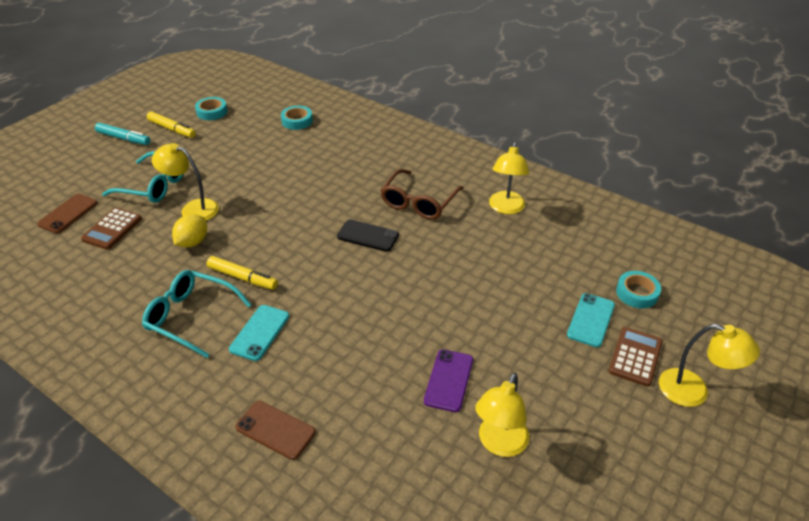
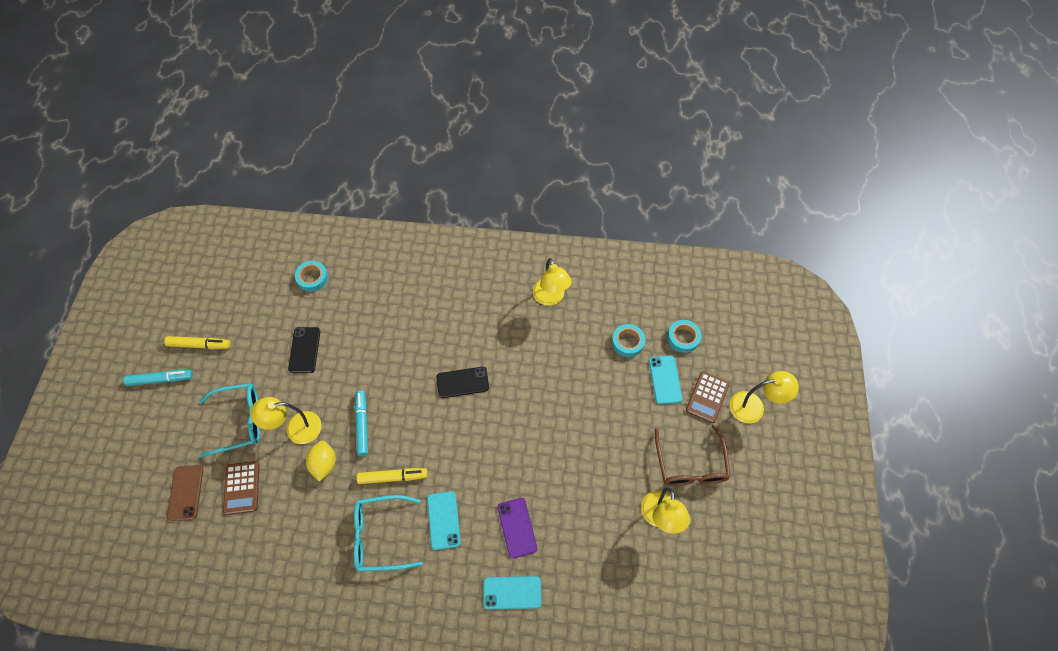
camera: 30 degrees left, 20 degrees up
turquoise tape [195,97,227,120] -> turquoise tape moved to [612,324,645,357]
brown phone [235,401,316,460] -> turquoise phone [483,576,541,610]
brown glasses [380,169,464,220] -> brown glasses moved to [655,425,731,486]
purple phone [424,349,473,412] -> purple phone moved to [497,498,537,559]
brown calculator [609,327,663,387] -> brown calculator turned 150 degrees counterclockwise [686,371,729,423]
none -> black phone [288,327,320,373]
none -> turquoise marker [355,390,368,456]

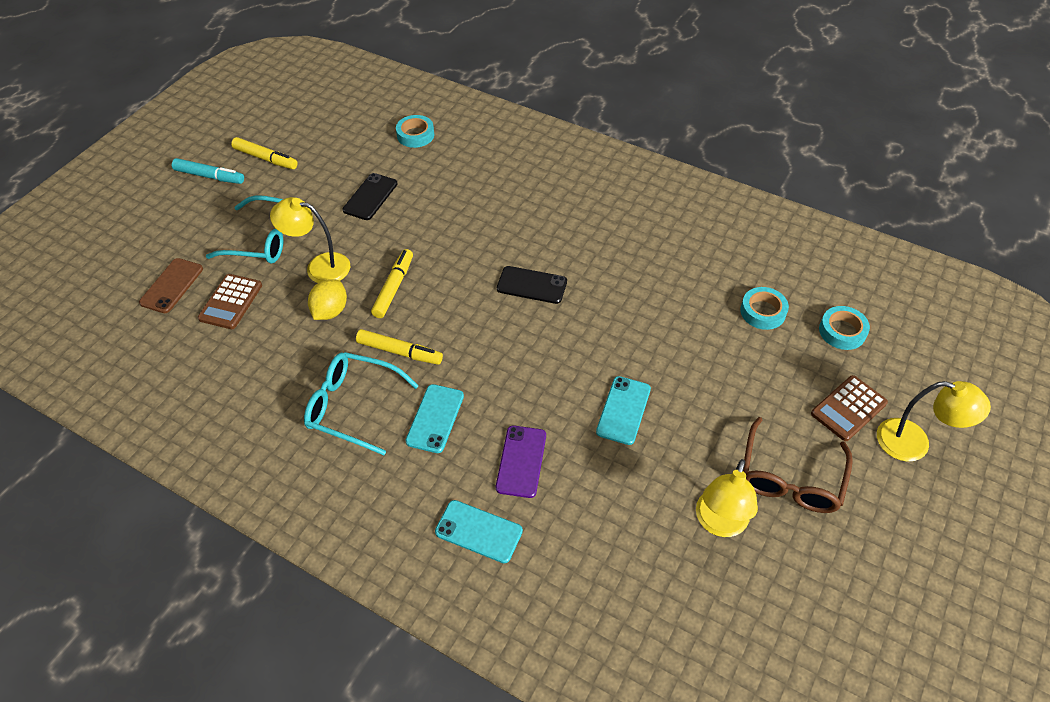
camera: 25 degrees right, 10 degrees down
turquoise marker [355,390,368,456] -> yellow marker [371,249,413,318]
yellow lamp [533,258,572,306] -> none
turquoise phone [649,356,683,404] -> turquoise phone moved to [596,376,651,445]

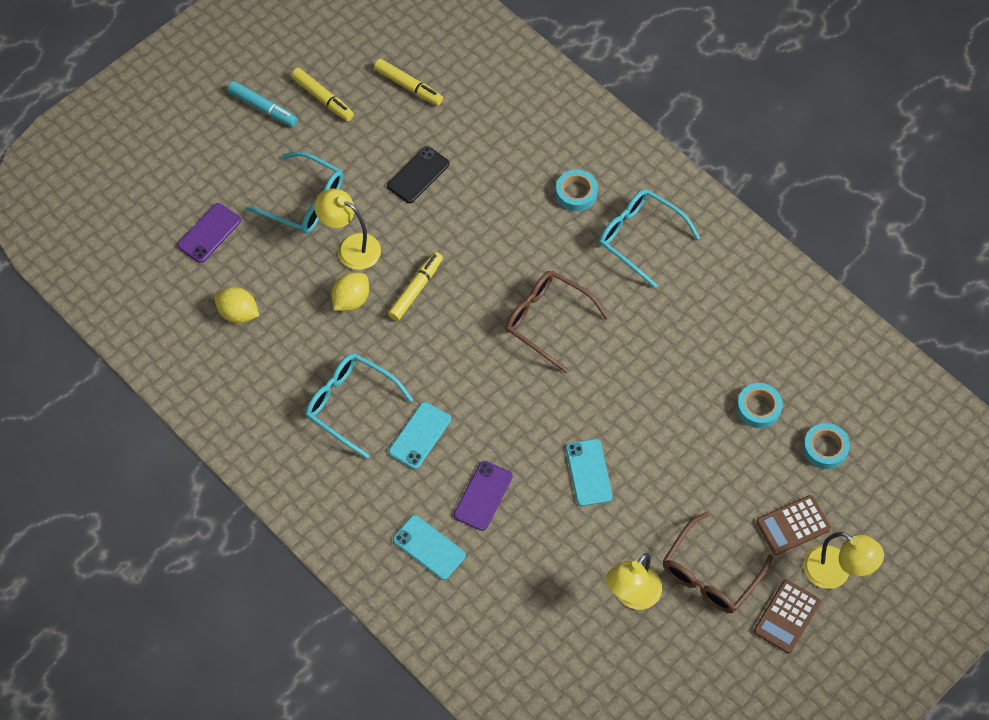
camera: 15 degrees right, 10 degrees up
brown phone [139,258,203,313] -> purple phone [177,203,241,263]
brown calculator [198,274,262,329] -> brown calculator moved to [754,580,821,653]
yellow marker [356,329,443,365] -> yellow marker moved to [374,59,443,105]
turquoise tape [396,115,434,148] -> turquoise tape moved to [556,169,598,211]
black phone [497,266,567,304] -> brown glasses [506,271,609,373]
turquoise phone [596,376,651,445] -> turquoise phone turned 45 degrees counterclockwise [566,439,613,506]
none -> yellow lemon [214,287,259,323]
none -> turquoise glasses [599,189,700,288]

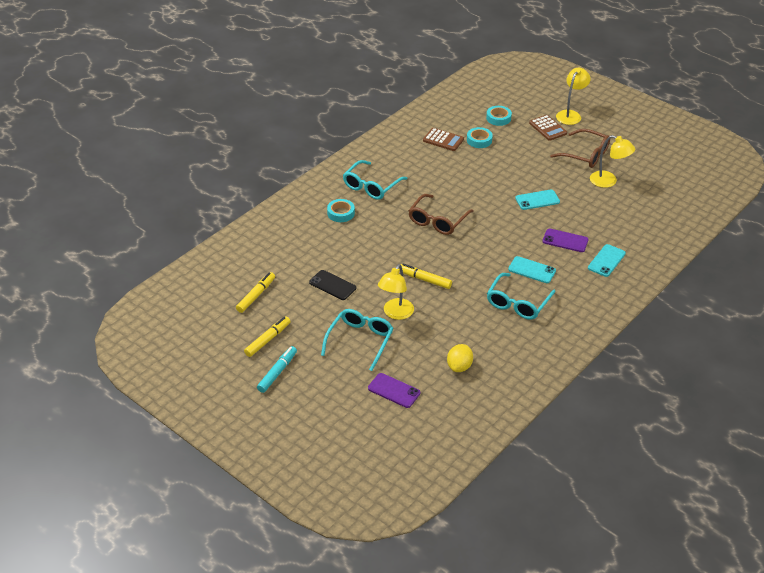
camera: 95 degrees left, 20 degrees down
yellow lemon [331,272,369,311] -> none
brown calculator [754,580,821,653] -> brown calculator moved to [423,128,464,151]

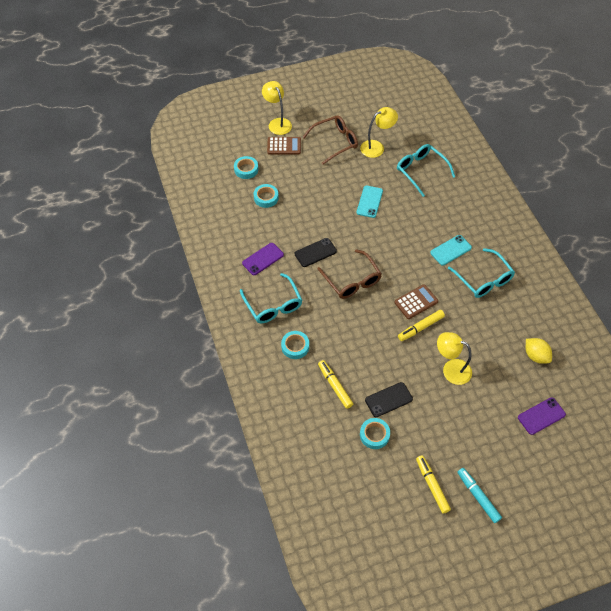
camera: 60 degrees left, 15 degrees up
yellow marker [236,272,275,313] -> yellow marker moved to [318,360,353,409]
turquoise glasses [321,309,394,371] -> turquoise glasses moved to [397,144,455,197]
yellow lamp [378,264,414,320] -> yellow lamp turned 150 degrees clockwise [437,332,472,385]
brown calculator [423,128,464,151] -> brown calculator moved to [394,284,438,319]
purple phone [542,228,589,252] -> purple phone moved to [242,243,284,275]
turquoise phone [588,244,626,277] -> none
none -> black phone [294,238,337,267]
none -> turquoise tape [360,418,390,449]

